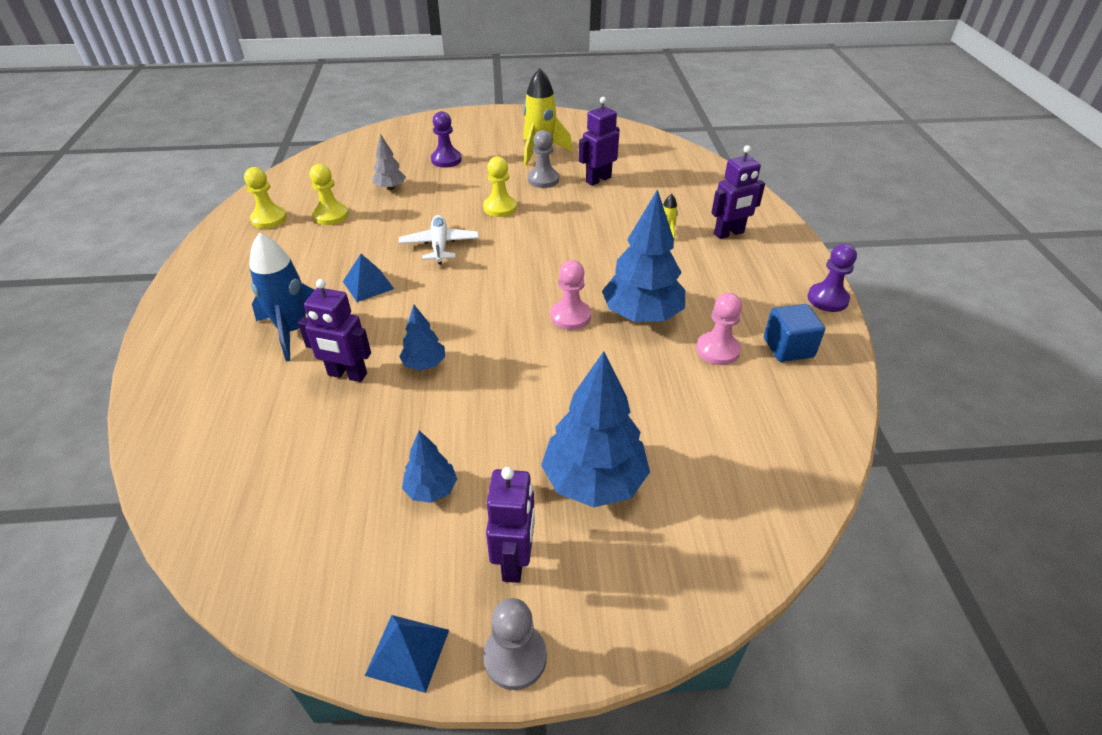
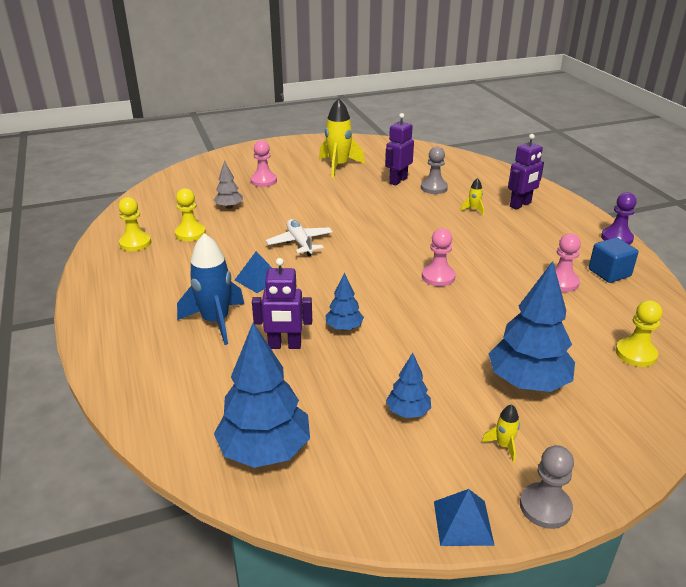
camera: 15 degrees left, 10 degrees down
purple pawn [431,111,462,168] -> pink pawn [251,140,277,187]
yellow pawn [483,156,517,217] -> yellow pawn moved to [616,300,662,367]
purple robot [486,467,535,583] -> yellow rocket [482,404,520,462]
grey pawn [528,130,559,188] -> grey pawn moved to [421,147,448,194]
blue tree [602,189,685,322] -> blue tree moved to [214,323,310,468]

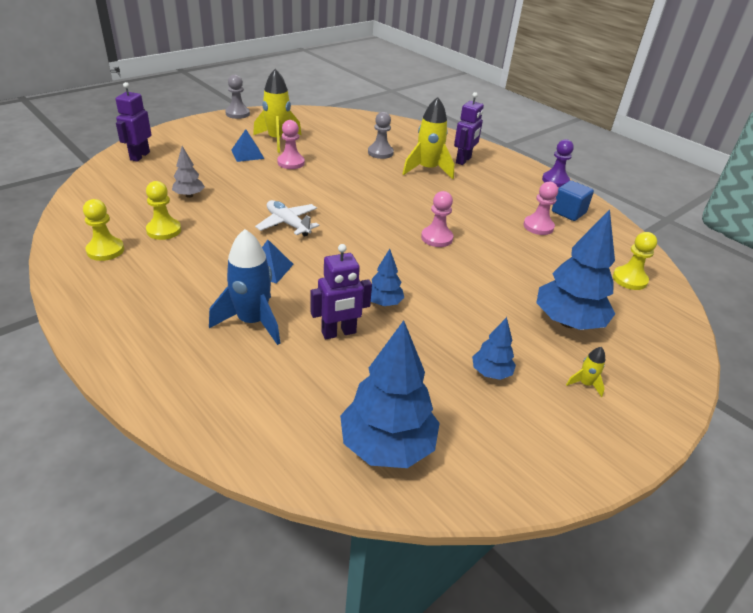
camera: 25 degrees left, 5 degrees up
pink pawn [251,140,277,187] -> pink pawn moved to [277,120,305,169]
purple robot [385,113,414,185] -> purple robot moved to [115,82,151,162]
blue pyramid [434,489,495,546] -> blue pyramid moved to [231,129,264,162]
yellow rocket [460,178,484,215] -> yellow rocket [403,97,454,179], size x2.24
grey pawn [520,445,574,529] -> grey pawn moved to [225,75,250,119]

